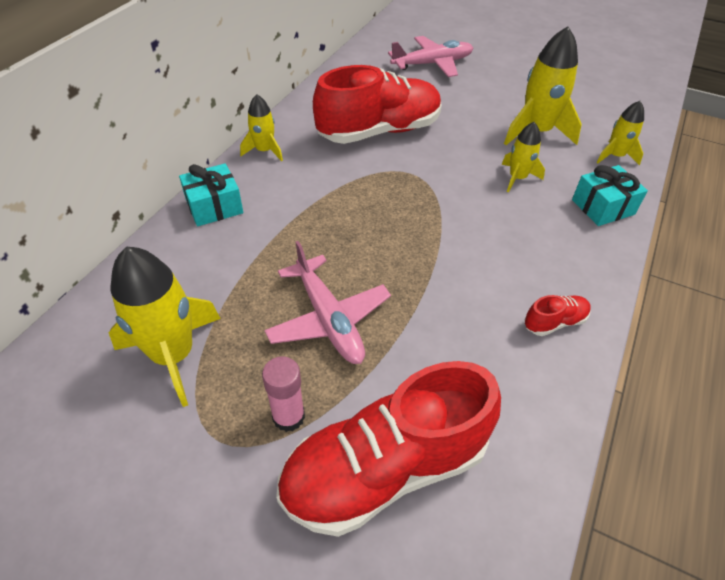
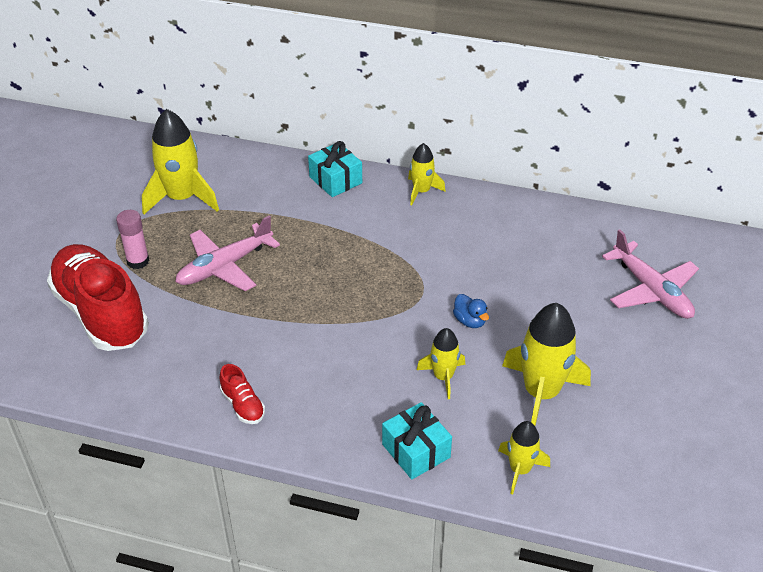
camera: 80 degrees right, 5 degrees down
red shoe [313,65,442,144] -> none
none -> blue duck [453,294,489,328]

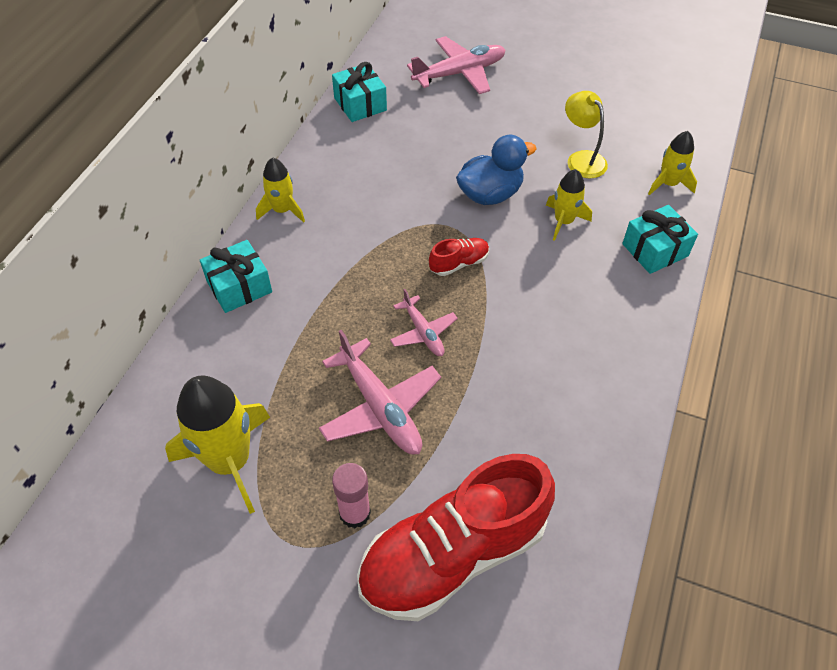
camera: 85 degrees left, 10 degrees up
red shoe [219,364,265,424] -> red shoe moved to [429,238,489,276]
blue duck [453,294,489,328] -> blue duck [456,135,537,205], size x1.79
yellow rocket [502,303,591,426] -> yellow lamp [565,91,608,178]
none -> turquoise gift [332,62,387,122]
none -> pink plane [390,289,458,356]

